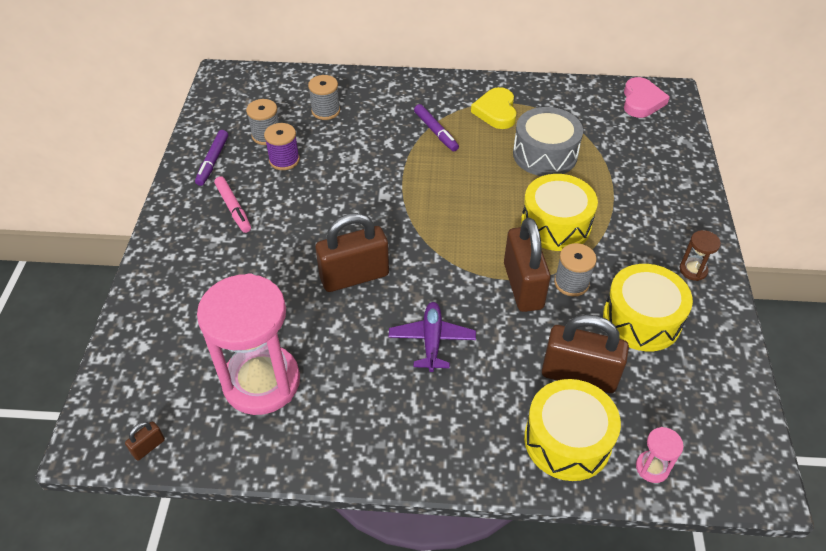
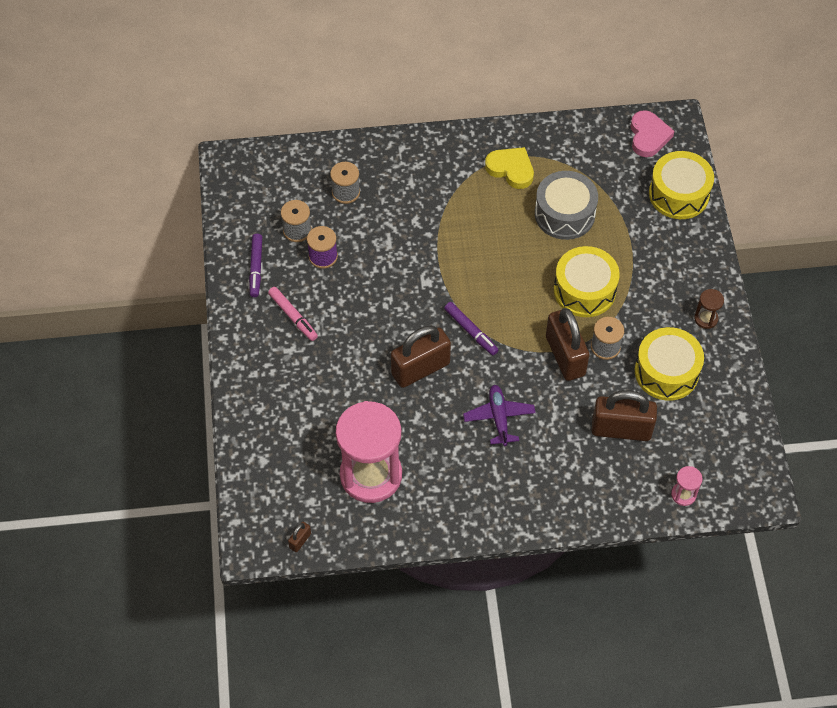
camera: 10 degrees left, 10 degrees up
purple marker [414,104,459,151] -> purple marker moved to [444,302,498,355]
yellow heart [471,87,517,129] -> yellow heart turned 135 degrees clockwise [485,147,534,189]
yellow drum [524,379,621,481] -> yellow drum moved to [649,151,714,219]

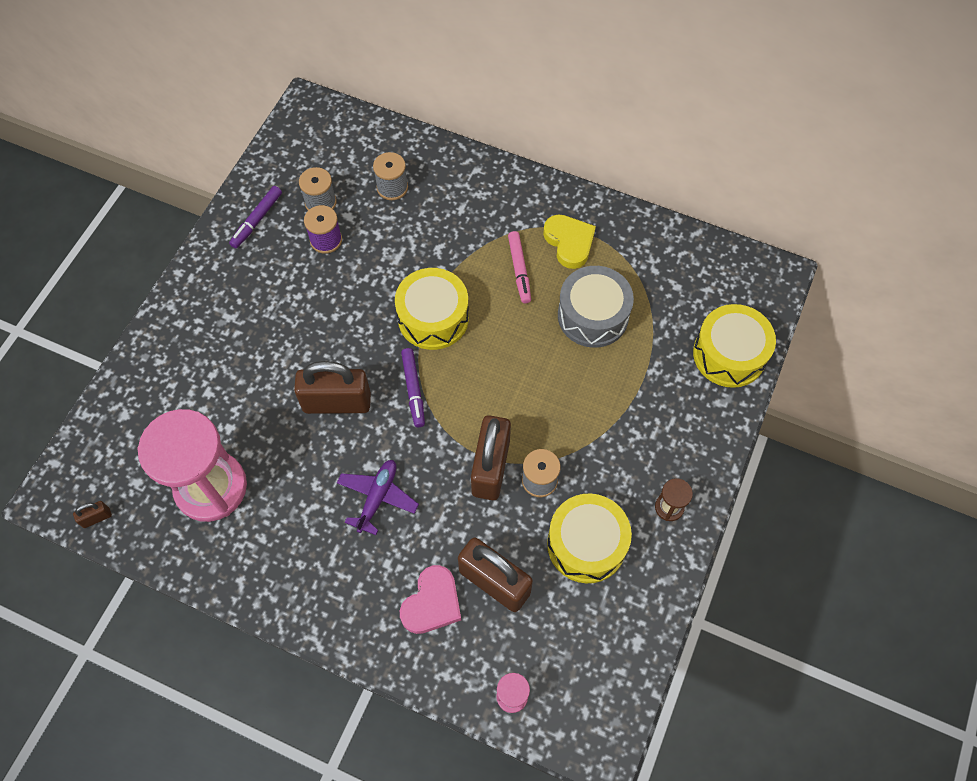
camera: 30 degrees right, 5 degrees up
pink marker [268,287,318,341] -> pink marker moved to [508,231,531,303]
yellow drum [554,246,620,317] -> yellow drum moved to [395,268,469,350]
pink heart [630,110,674,157] -> pink heart moved to [400,565,461,634]

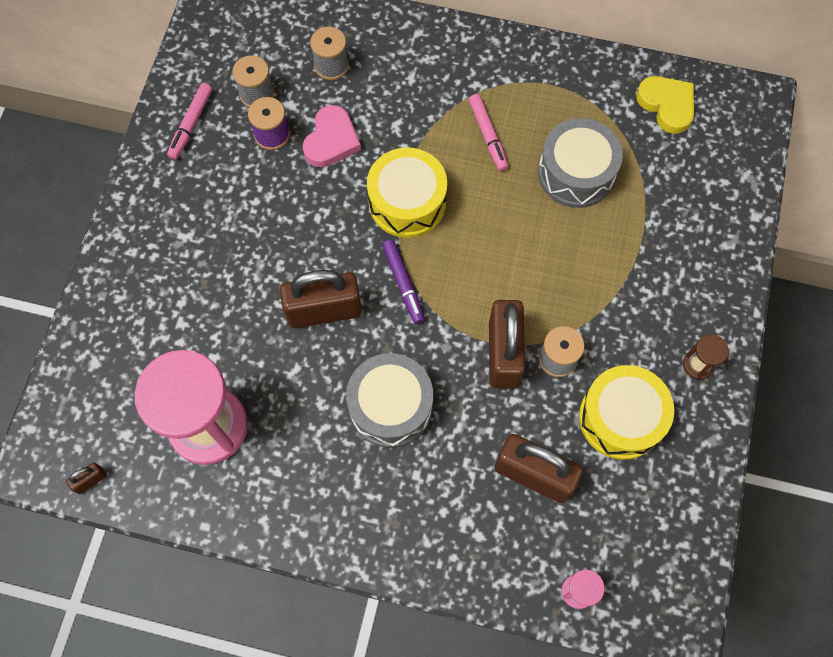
camera: 10 degrees left, 5 degrees up
purple marker [229,186,282,248] -> pink marker [167,83,212,159]
purple plane [337,460,419,535] -> grey drum [346,353,433,448]
pink heart [400,565,461,634] -> pink heart moved to [303,105,361,167]
yellow heart [543,214,596,269] -> yellow heart moved to [636,76,694,134]
yellow drum [693,304,776,388] -> none

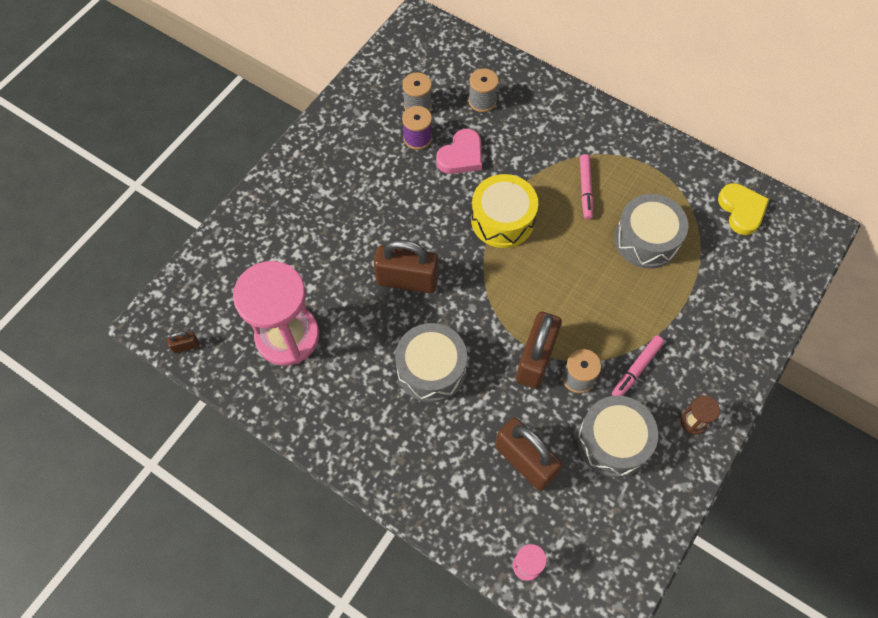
camera: 20 degrees right, 5 degrees down
pink marker [167,83,212,159] -> pink marker moved to [612,336,664,396]
purple marker [382,240,425,324] -> none
yellow drum [579,365,674,460] -> grey drum [577,395,658,478]

